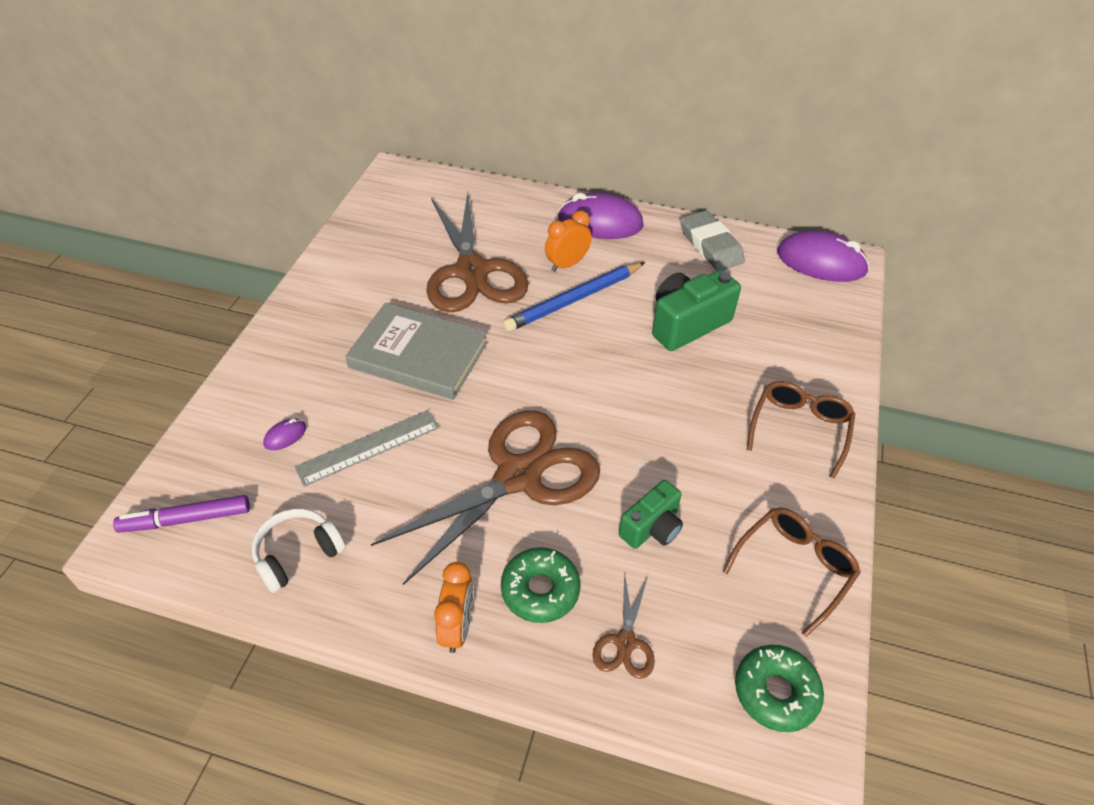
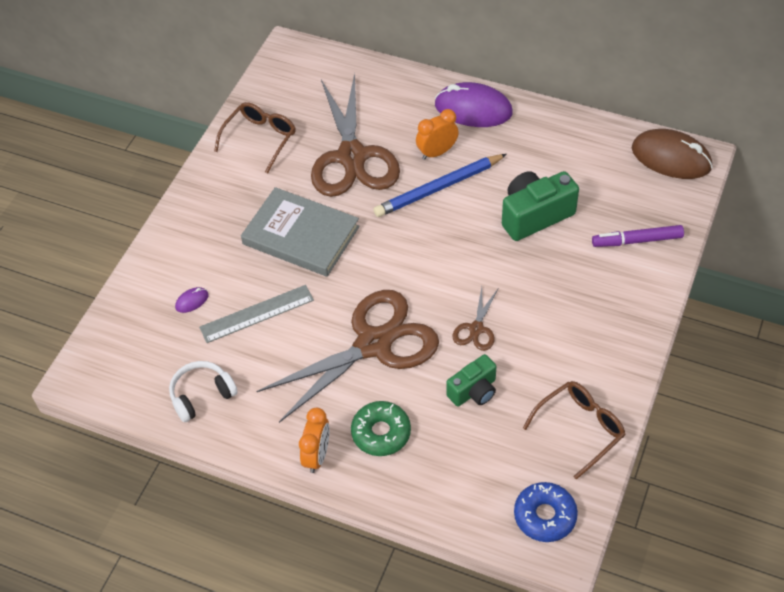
camera: 10 degrees right, 5 degrees up
purple marker [113,495,250,533] -> purple marker moved to [592,225,684,247]
brown scissors [592,571,655,679] -> brown scissors moved to [452,287,498,351]
grey eraser [680,210,745,271] -> none
green donut [735,645,824,732] -> blue donut [514,482,578,542]
brown glasses [747,381,855,479] -> brown glasses moved to [214,102,296,173]
purple mouse [777,230,870,282] -> brown mouse [632,129,713,179]

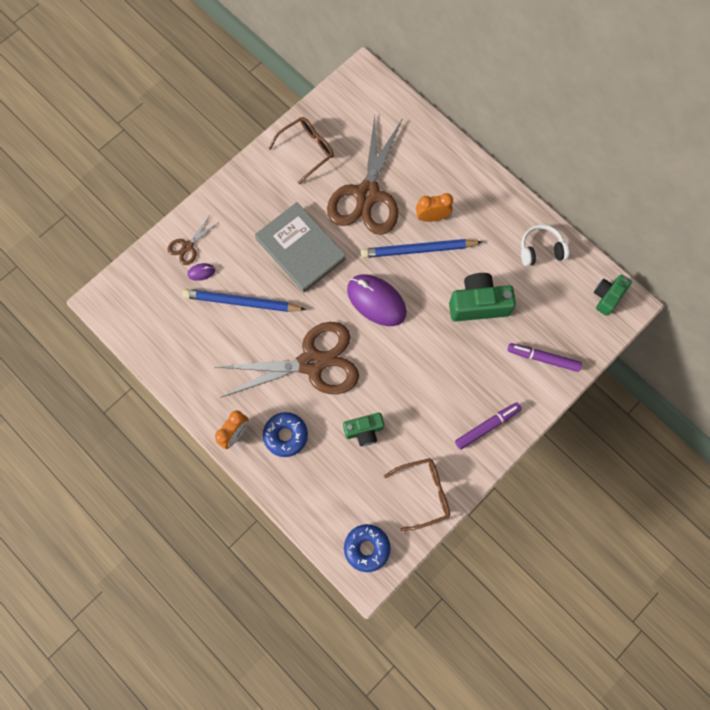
camera: 20 degrees right, 20 degrees up
white headphones [169,361,238,422] -> white headphones moved to [521,225,569,266]
grey ruler [199,285,314,343] -> blue pencil [182,289,306,312]
green donut [351,401,411,456] -> blue donut [263,412,308,457]
purple mouse [435,82,513,127] -> purple mouse moved to [347,275,407,326]
brown scissors [452,287,498,351] -> brown scissors moved to [167,216,219,265]
brown mouse [632,129,713,179] -> green camera [594,275,632,316]
none -> purple marker [455,402,522,450]

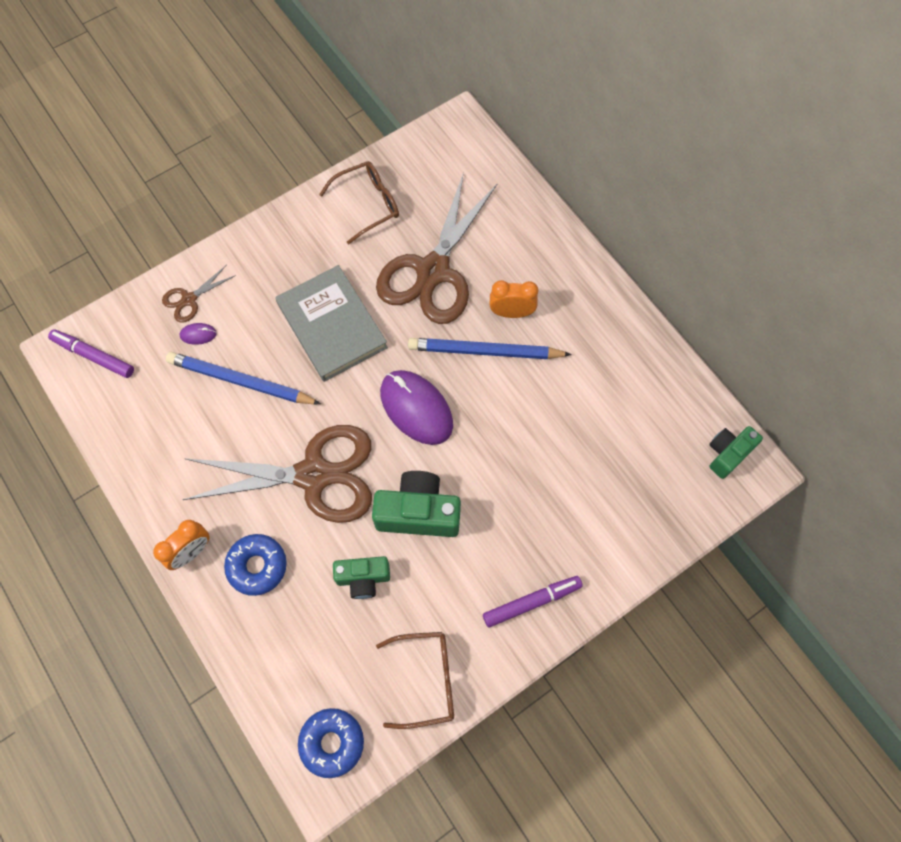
camera: 10 degrees right, 5 degrees down
green camera [449,273,516,321] -> green camera moved to [372,471,461,537]
purple marker [508,343,582,372] -> purple marker moved to [48,329,134,378]
white headphones [521,225,569,266] -> none

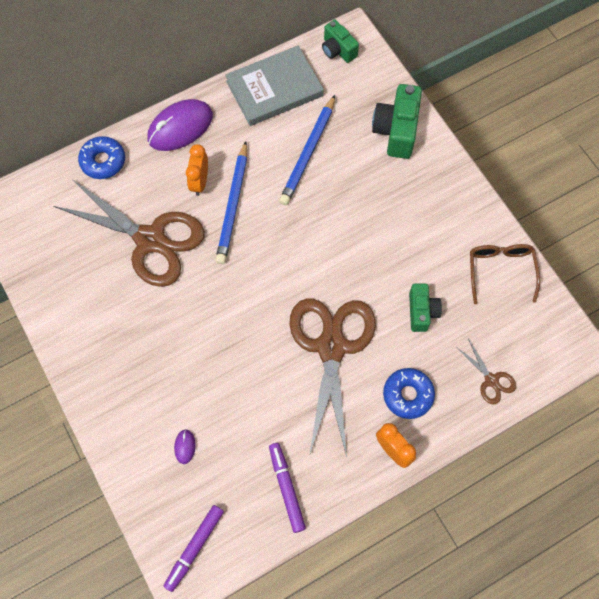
camera: 85 degrees left, 0 degrees up
brown scissors [162,266,236,322] -> brown scissors moved to [456,339,516,405]
blue pencil [166,352,321,404] -> blue pencil moved to [279,95,335,205]
grey book [275,265,388,382] -> grey book moved to [225,46,324,126]
blue donut [298,708,364,778] -> blue donut moved to [78,136,125,179]
brown glasses [319,161,399,245] -> none
green camera [372,471,461,537] -> green camera moved to [372,84,422,159]
purple mouse [380,370,453,445] -> purple mouse moved to [147,99,213,151]
purple marker [483,576,583,627] -> purple marker moved to [269,443,306,533]

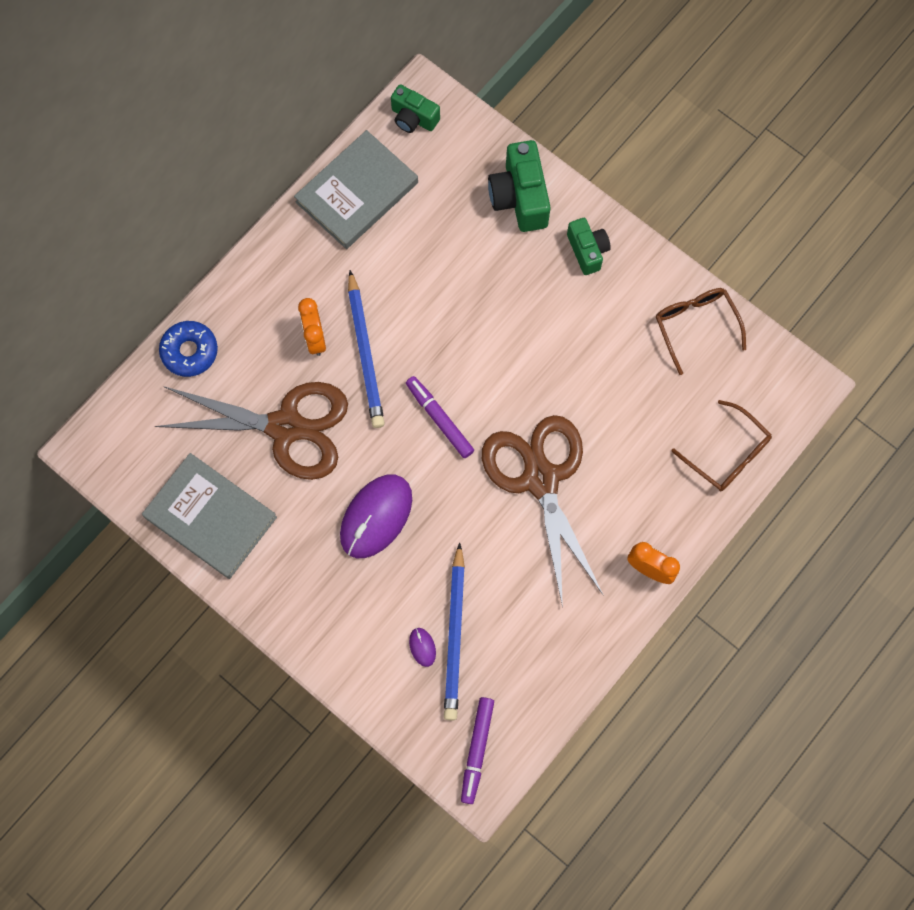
camera: 20 degrees left, 5 degrees up
purple mouse [147,99,213,151] -> purple mouse moved to [340,475,412,558]
purple marker [269,443,306,533] -> purple marker moved to [406,376,474,458]
blue pencil [279,95,335,205] -> blue pencil moved to [444,542,465,721]
blue donut [383,368,435,419] -> none
green camera [409,284,442,332] -> green camera moved to [567,218,611,275]
brown scissors [456,339,516,405] -> brown glasses [671,400,772,491]
none -> grey book [142,453,277,579]

